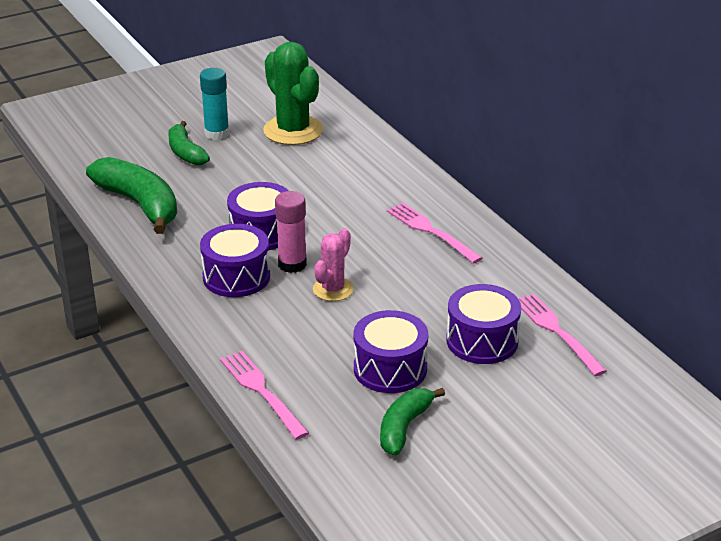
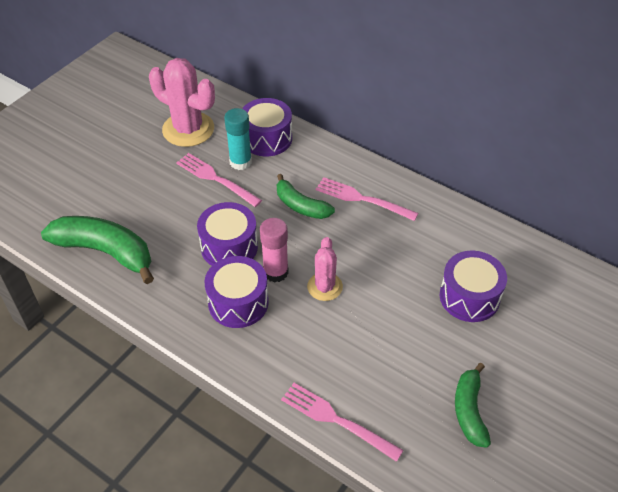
camera: 25 degrees left, 15 degrees up
green banana [168,121,210,165] -> green banana moved to [277,174,335,219]
turquoise glue stick [200,68,229,140] -> turquoise glue stick moved to [224,108,252,170]
green cactus [263,42,323,145] -> pink cactus [149,58,215,147]
purple drum [354,310,428,393] -> purple drum moved to [242,98,292,156]
pink fork [519,293,607,376] -> pink fork moved to [176,153,262,207]

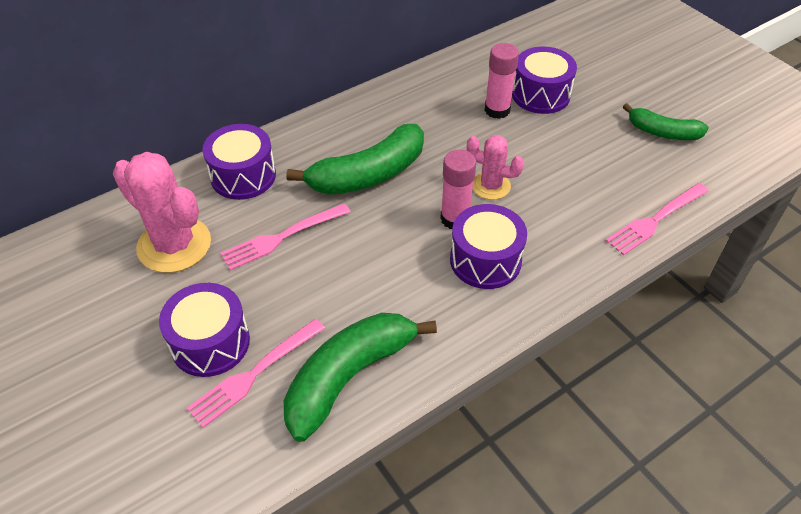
camera: 70 degrees left, 0 degrees up
pink cactus [149,58,215,147] -> pink cactus turned 75 degrees clockwise [113,152,211,273]
purple drum [197,202,258,266] -> purple drum moved to [159,283,250,377]
turquoise glue stick [224,108,252,170] -> none
green banana [277,174,335,219] -> green banana [286,124,424,195], size x1.66
pink fork [316,177,418,221] -> pink fork moved to [187,319,325,428]
none -> pink glue stick [485,43,519,119]

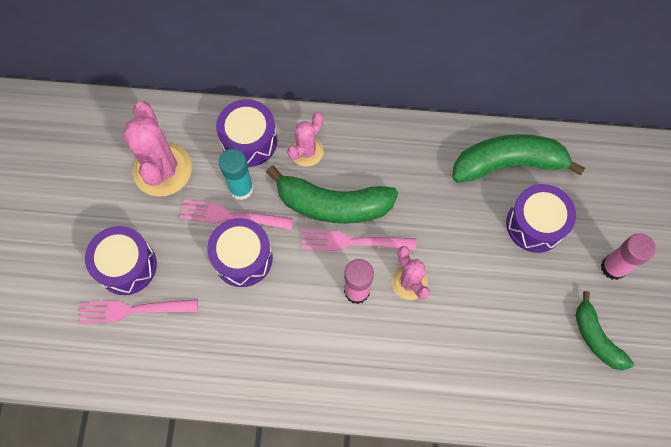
camera: 40 degrees right, 20 degrees up
green banana [284,313,437,442] -> green banana moved to [452,134,585,183]
purple drum [450,204,527,289] -> purple drum moved to [207,218,273,287]
pink glue stick [485,43,519,119] -> pink glue stick moved to [601,233,656,280]
pink fork [606,183,709,256] -> pink fork moved to [301,230,416,251]
none -> turquoise glue stick [219,149,254,200]
none -> pink cactus [287,113,324,167]

